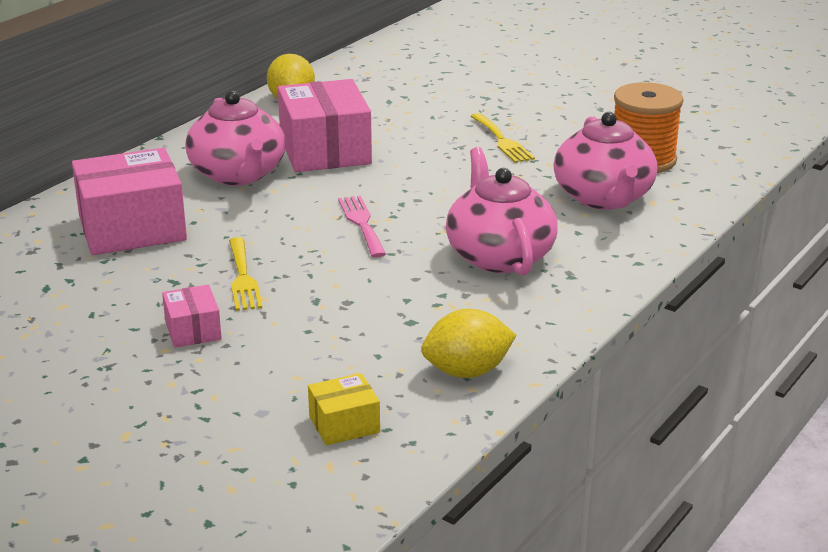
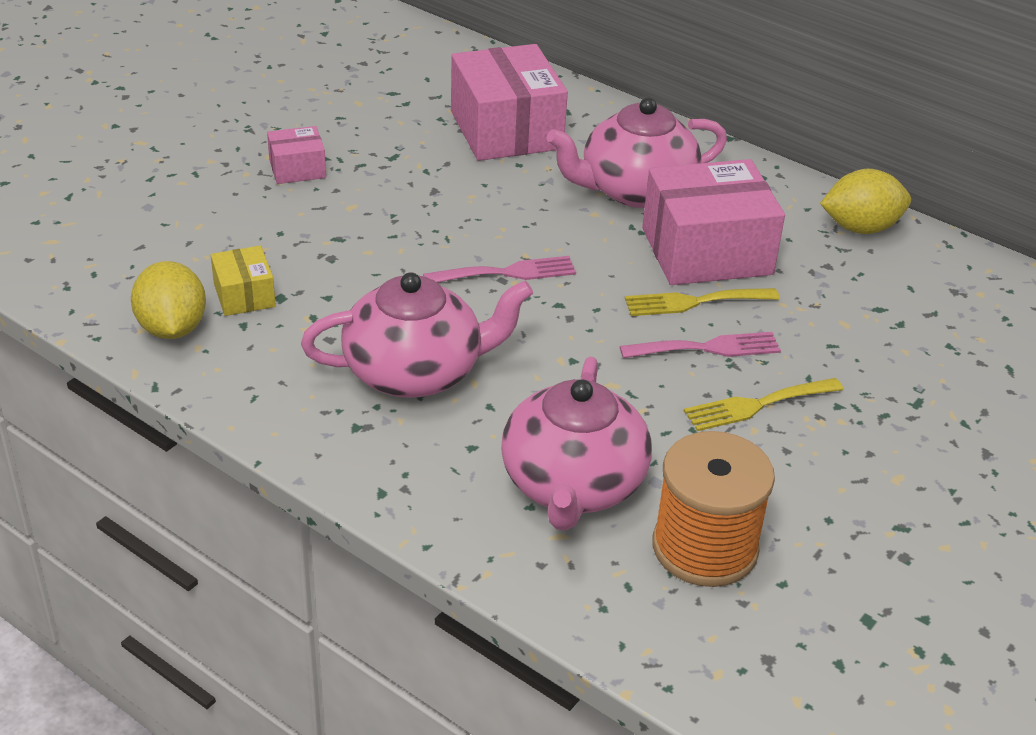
camera: 90 degrees right, 10 degrees up
yellow fork [229,237,262,311] -> yellow fork moved to [625,288,780,316]
yellow box [308,373,380,445] -> yellow box moved to [211,246,276,316]
pink teapot [553,112,657,209] -> pink teapot turned 75 degrees counterclockwise [501,357,652,531]
none -> pink fork [620,332,781,358]

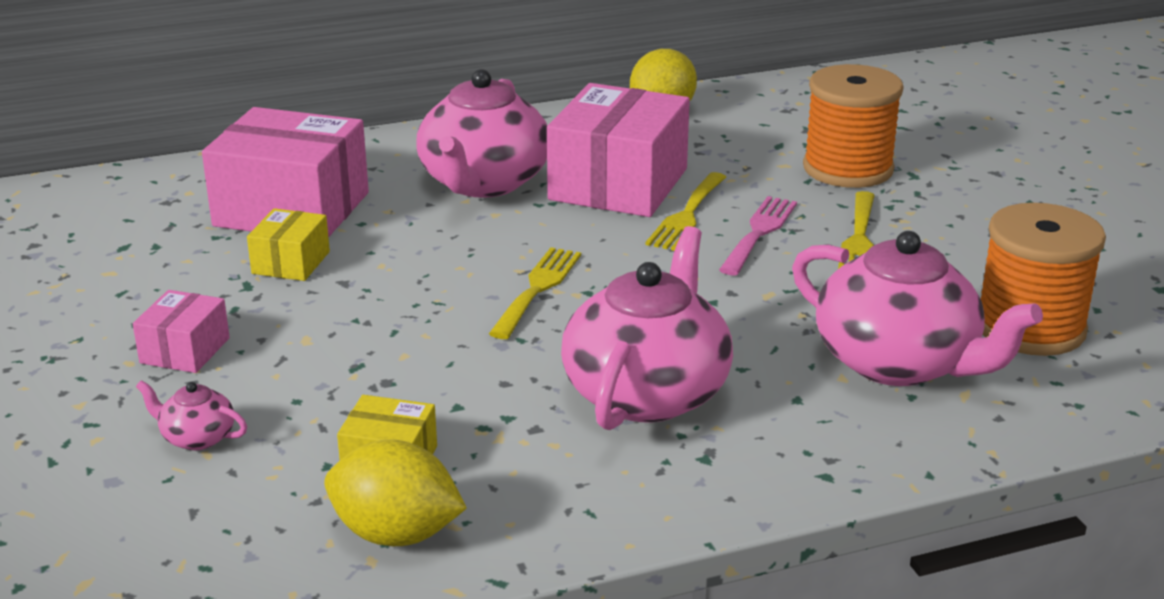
camera: 55 degrees left, 10 degrees down
pink fork [423,256,576,283] -> yellow fork [489,247,581,339]
none -> pink teapot [136,380,247,450]
none -> yellow box [247,208,330,281]
none -> orange spool [803,64,904,188]

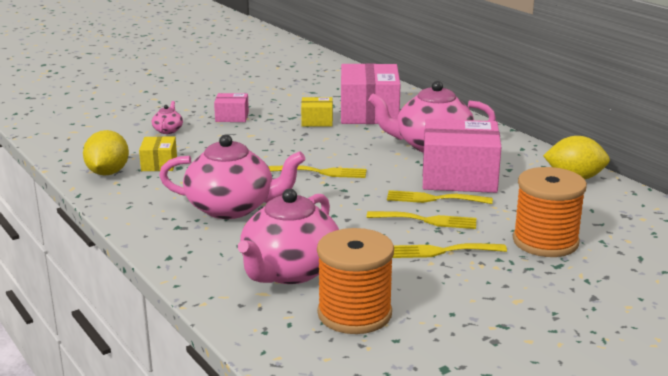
camera: 75 degrees right, 5 degrees down
pink fork [719,196,797,275] -> yellow fork [367,211,476,229]

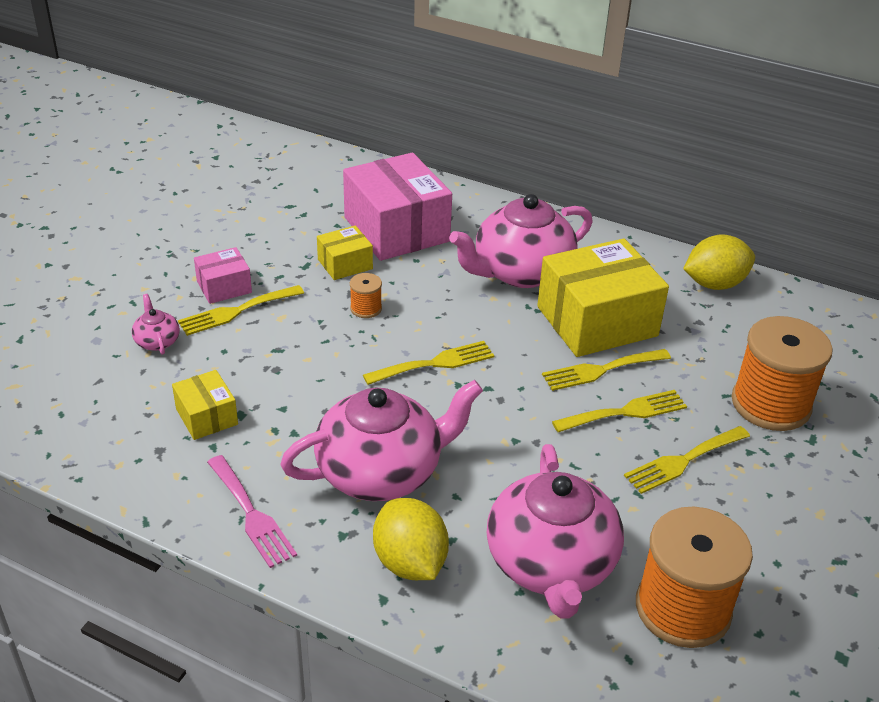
camera: 30 degrees left, 15 degrees up
yellow lemon [83,130,129,176] -> yellow lemon moved to [373,498,449,580]
pink box [423,119,502,193] -> yellow box [537,238,669,357]
none -> yellow fork [178,285,304,336]
none -> pink fork [207,455,297,568]
none -> orange spool [350,273,382,318]

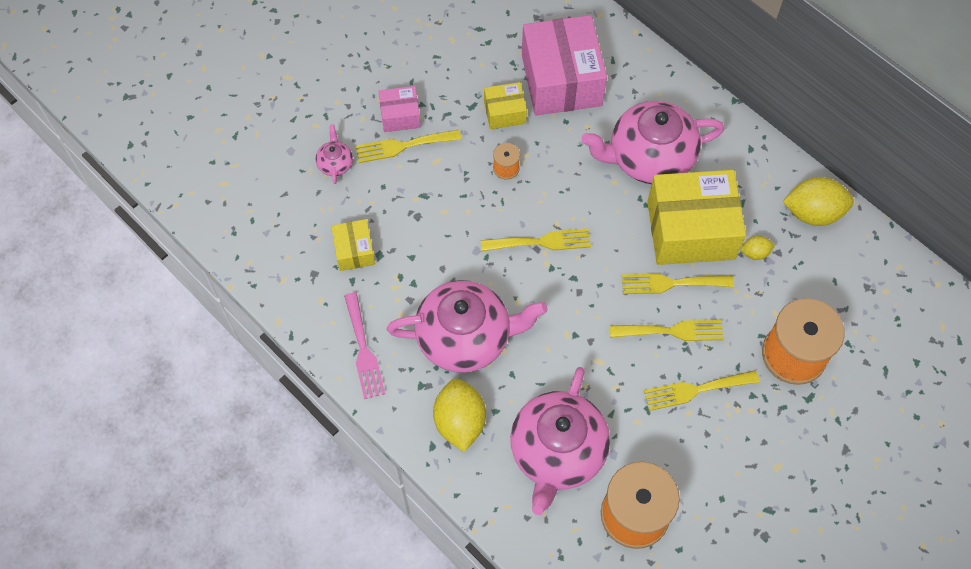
camera: 20 degrees right, 25 degrees up
none -> yellow lemon [741,236,775,260]

